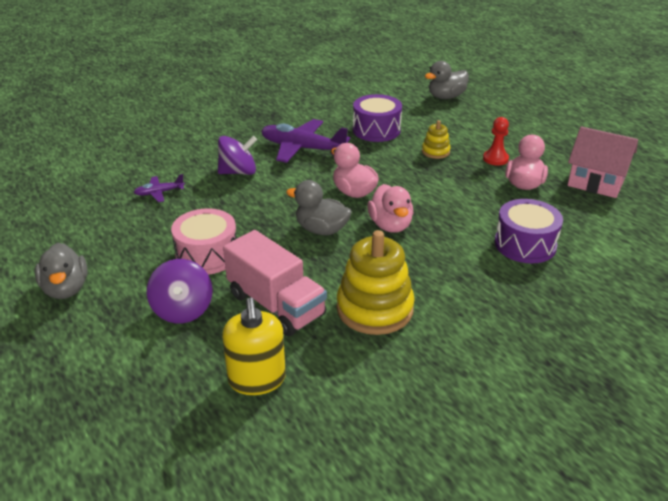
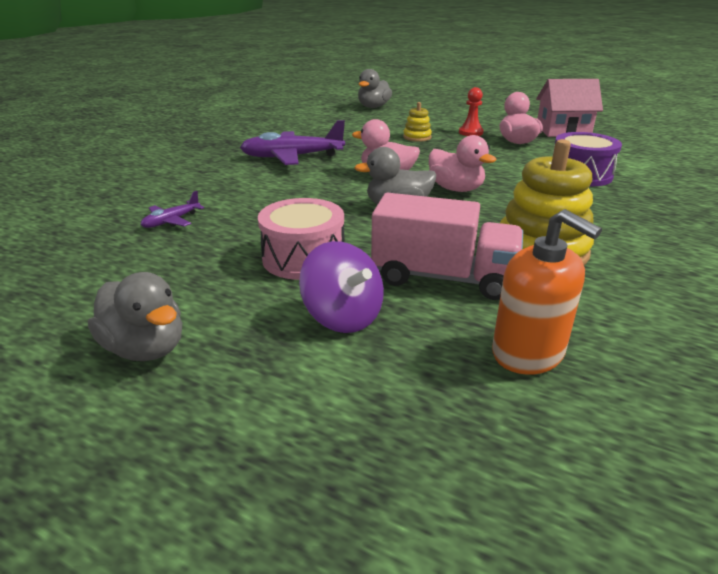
camera: 30 degrees left, 5 degrees down
purple spinning top [218,136,257,175] -> none
yellow soap dispenser [222,298,286,395] -> orange soap dispenser [492,209,602,375]
purple drum [353,94,402,142] -> none

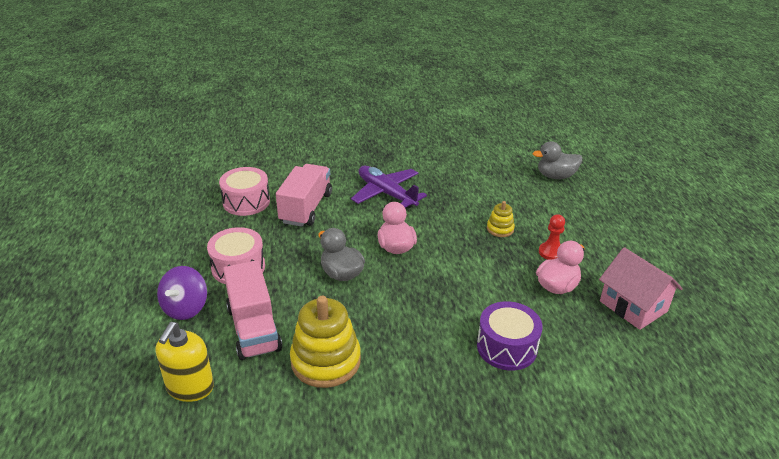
camera: 55 degrees right, 5 degrees up
grey duck [88,272,182,361] -> none
purple plane [141,191,204,228] -> pink drum [219,167,270,216]
pink duck [429,135,497,192] -> none
orange soap dispenser [492,209,602,375] -> yellow soap dispenser [156,322,214,402]
none -> pink truck [276,164,332,227]

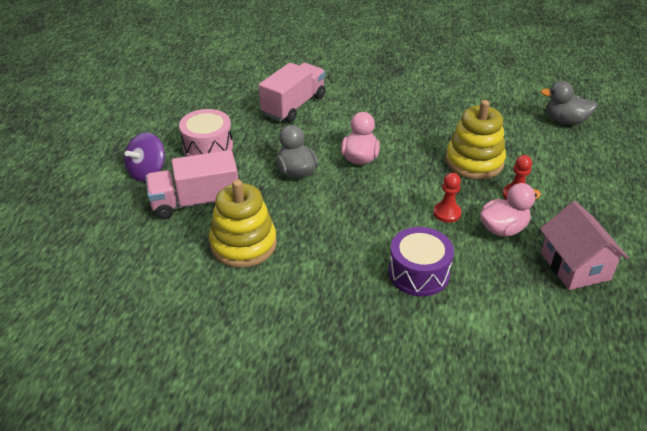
camera: 20 degrees right, 5 degrees up
yellow soap dispenser [156,322,214,402] -> none
pink drum [219,167,270,216] -> none
pink truck [223,260,282,360] -> pink truck turned 75 degrees clockwise [145,150,238,219]
purple plane [351,166,427,208] -> none
yellow stacking toy [487,201,515,237] -> yellow stacking toy [446,100,506,179], size x2.02
none -> red pawn [433,173,461,223]

